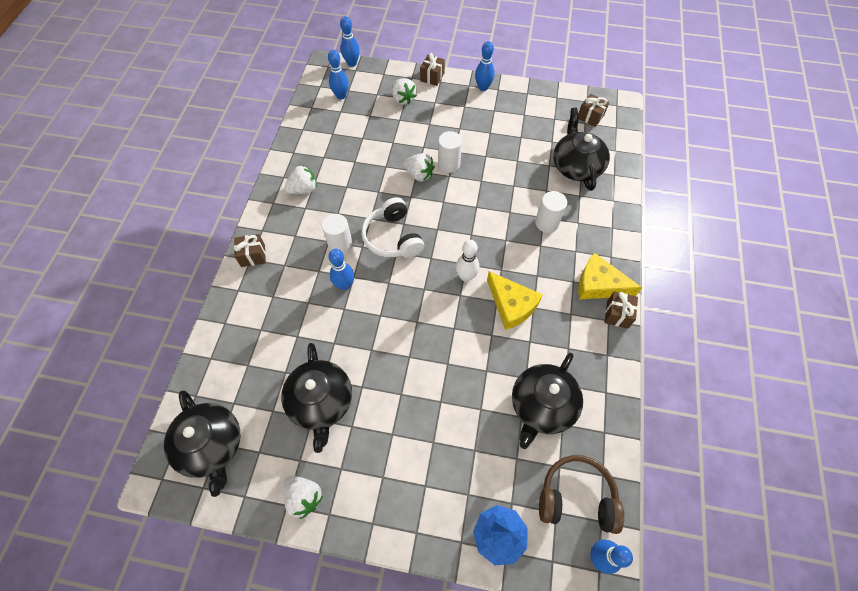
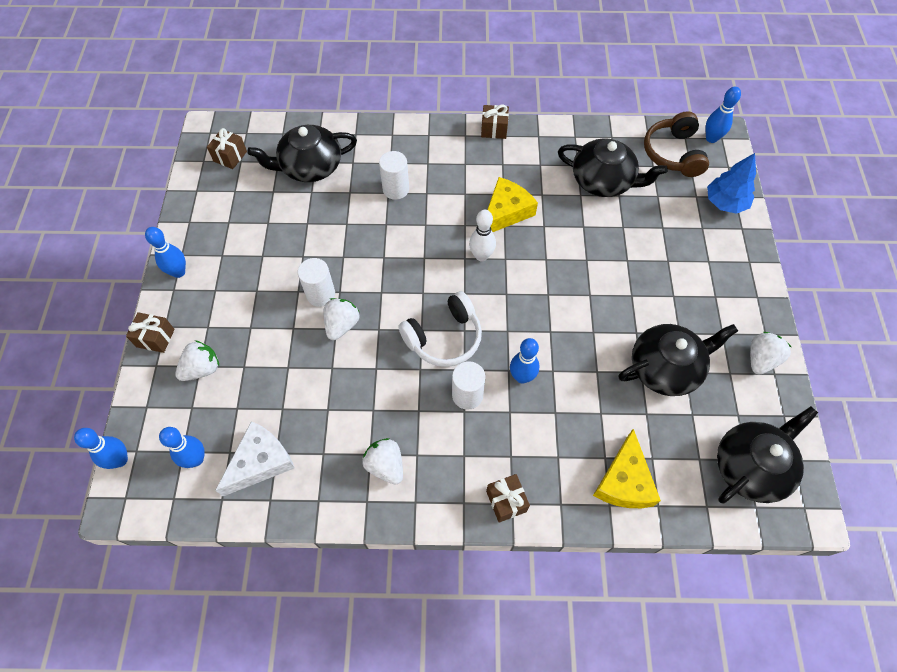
camera: 100 degrees left, 0 degrees up
yellow cheese [578,253,642,299] -> yellow cheese moved to [593,429,661,508]
none -> white cheese [215,421,295,496]

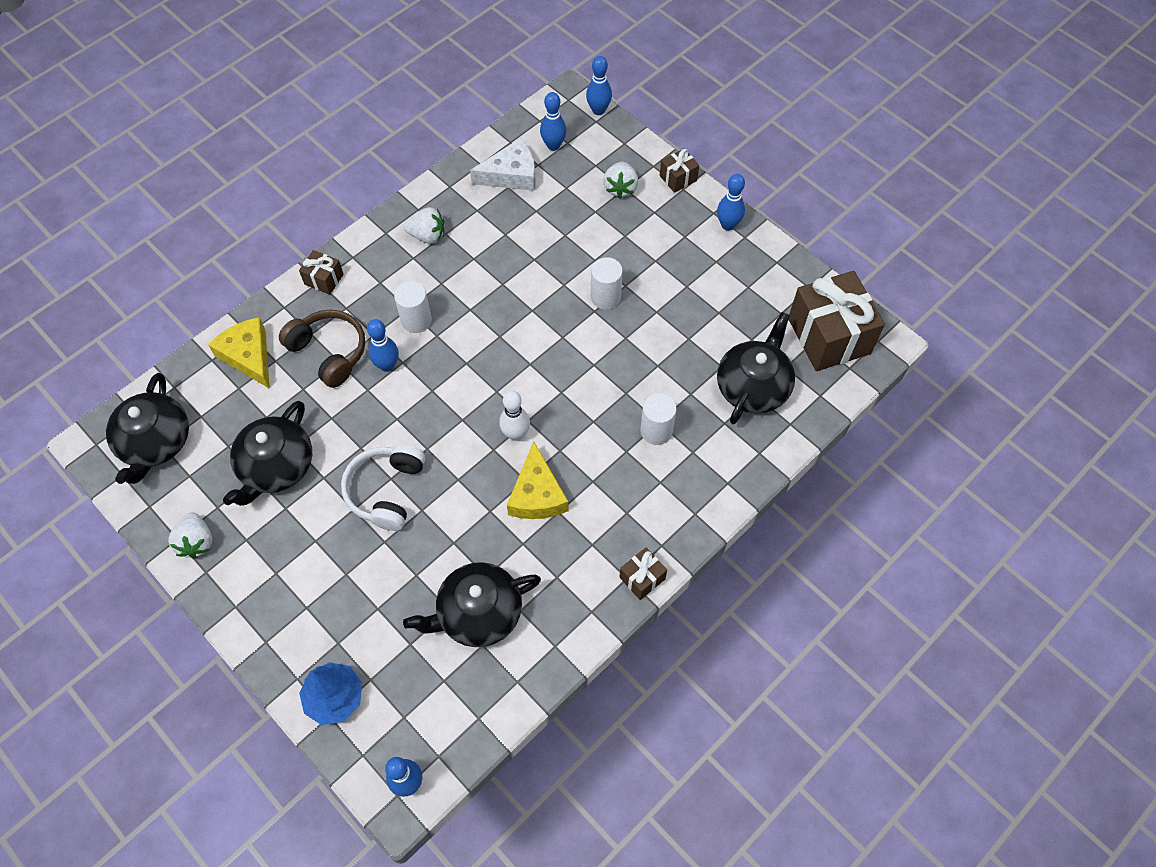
camera: 135 degrees right, 0 degrees up
brown gift [207,128,247,169] -> brown gift [788,271,885,371], size x2.17
white cheese [215,421,295,496] -> white cheese turned 105 degrees counterclockwise [470,138,536,191]
white strawberry [324,298,359,340] -> none
white headphones [398,291,482,367] -> white headphones moved to [341,444,425,531]
brown headphones [644,111,709,177] -> brown headphones moved to [279,310,365,388]

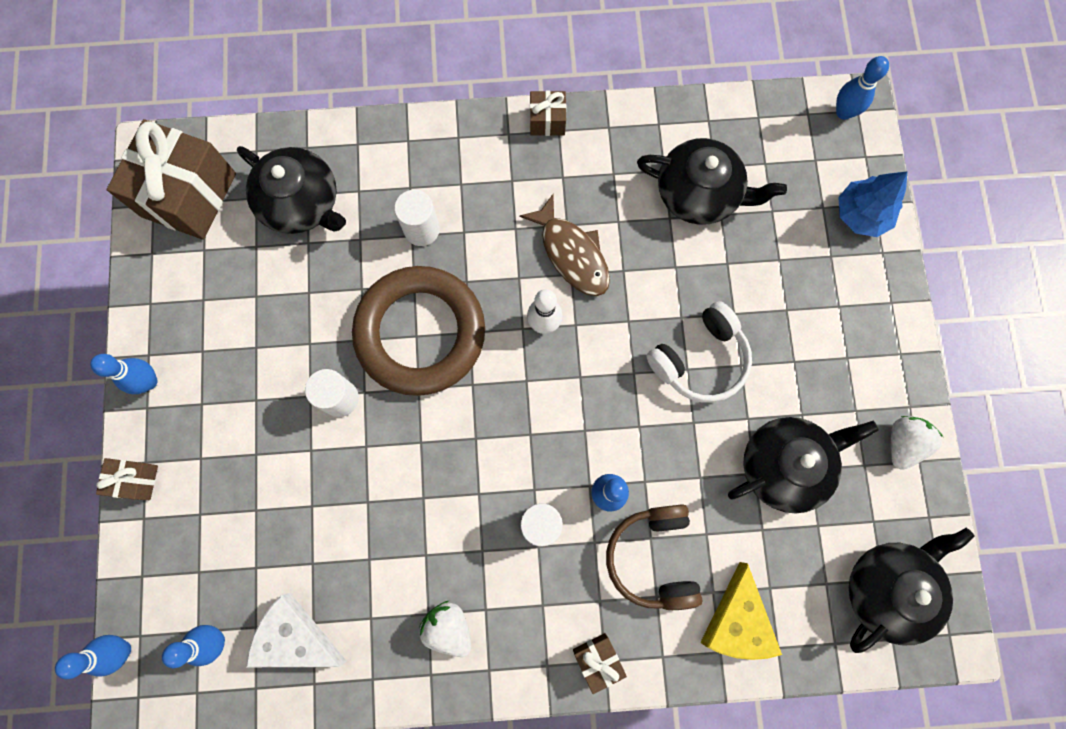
camera: 140 degrees left, 15 degrees up
yellow cheese [507,441,569,519] -> brown fish [519,194,610,296]
white strawberry [603,162,638,199] -> none
black teapot [717,312,795,424] -> black teapot turned 120 degrees counterclockwise [237,146,346,234]
none -> brown ring [352,266,485,396]

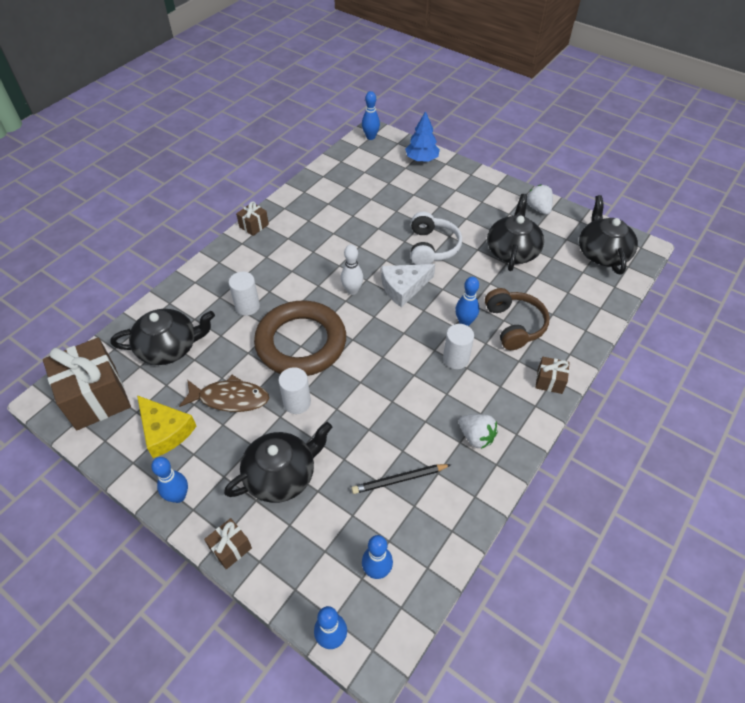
camera: 50 degrees left, 25 degrees down
white cheese [246,593,347,667] -> white cheese moved to [381,264,435,307]
white strawberry [419,601,471,657] -> white strawberry turned 135 degrees counterclockwise [459,414,498,449]
brown fish [519,194,610,296] -> brown fish moved to [179,375,269,412]
brown headphones [606,504,702,610] -> brown headphones turned 135 degrees counterclockwise [485,288,549,350]
black teapot [637,138,787,225] -> black teapot moved to [224,422,332,503]
yellow cheese [700,562,782,660] -> yellow cheese moved to [137,395,196,458]
none -> black pencil [351,464,451,494]

